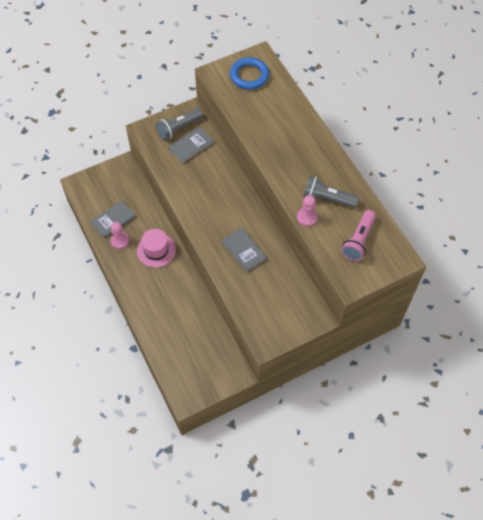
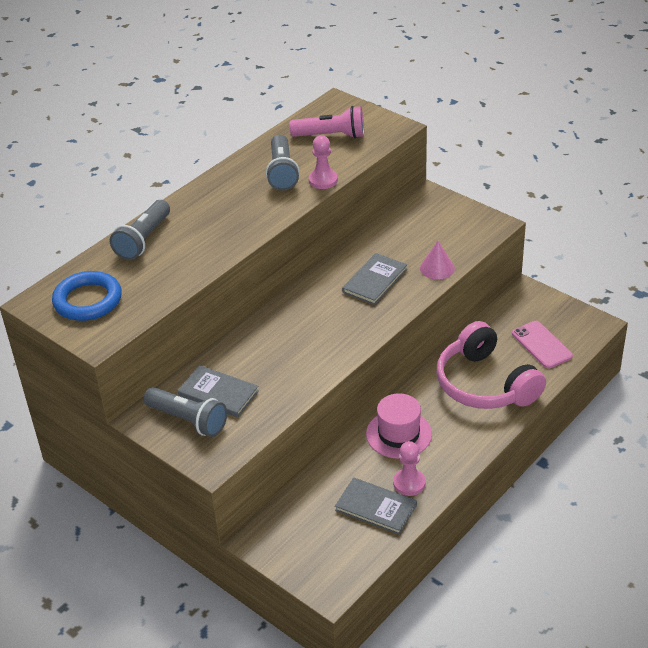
camera: 110 degrees left, 20 degrees down
none -> grey flashlight [110,200,170,260]
none -> pink cone [420,241,455,280]
none -> pink headphones [437,321,546,409]
none -> pink phone [512,321,573,369]

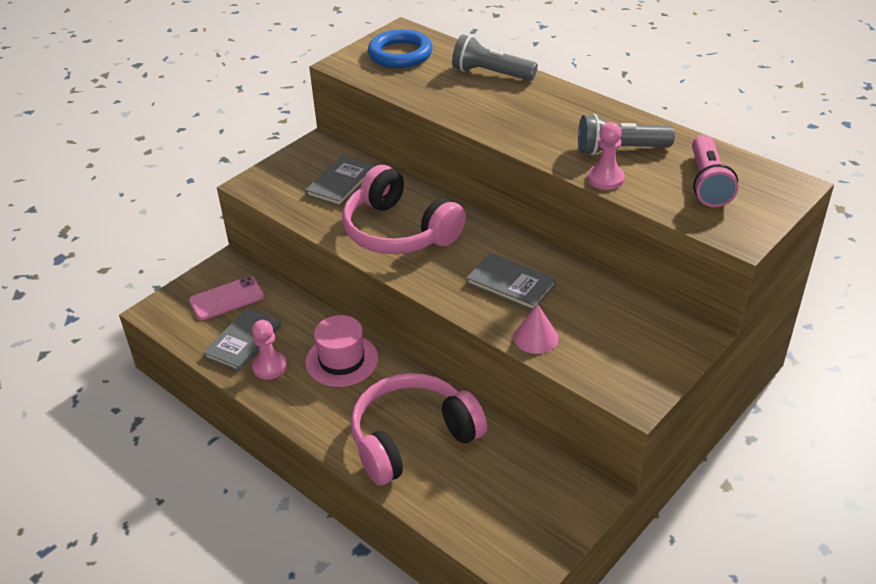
camera: 90 degrees right, 0 degrees up
grey flashlight [143,387,227,437] -> none
pink phone [512,321,573,369] -> pink phone moved to [189,276,264,320]
none -> pink headphones [342,165,466,254]

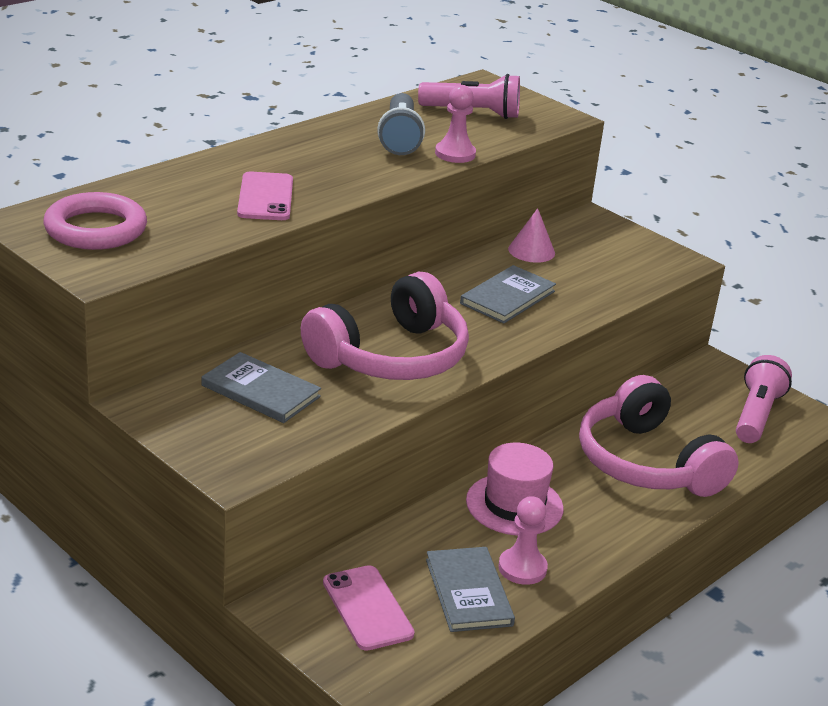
camera: 90 degrees left, 10 degrees down
grey book [203,308,281,372] -> grey book turned 45 degrees clockwise [426,547,515,632]
blue ring [368,29,433,68] -> pink ring [43,192,147,250]
grey flashlight [452,34,538,81] -> none
pink cone [513,304,559,354] -> pink cone moved to [508,208,555,263]
none -> pink phone [237,171,293,220]
none -> pink flashlight [736,355,792,443]

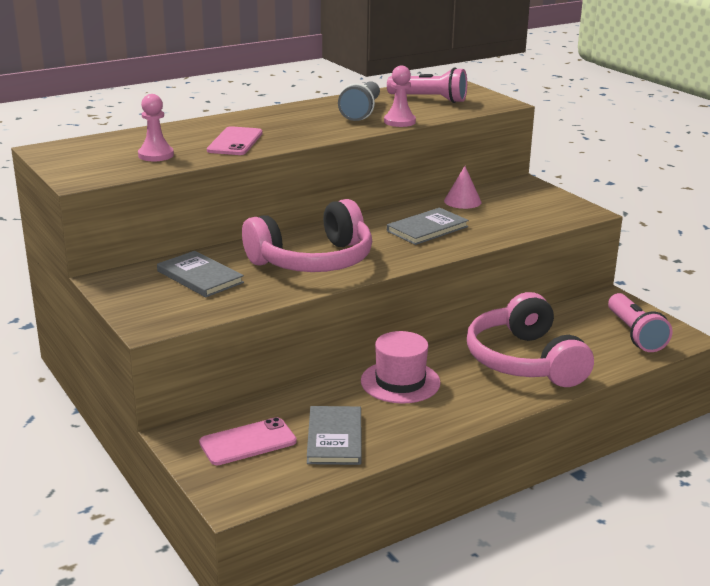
camera: 15 degrees right, 5 degrees down
pink ring [43,192,147,250] -> none
pink phone [323,565,415,651] -> pink phone turned 75 degrees clockwise [199,417,297,465]
pink pawn [498,496,548,585] -> pink pawn moved to [138,94,174,161]
pink flashlight [736,355,792,443] -> pink flashlight turned 135 degrees clockwise [608,293,672,352]

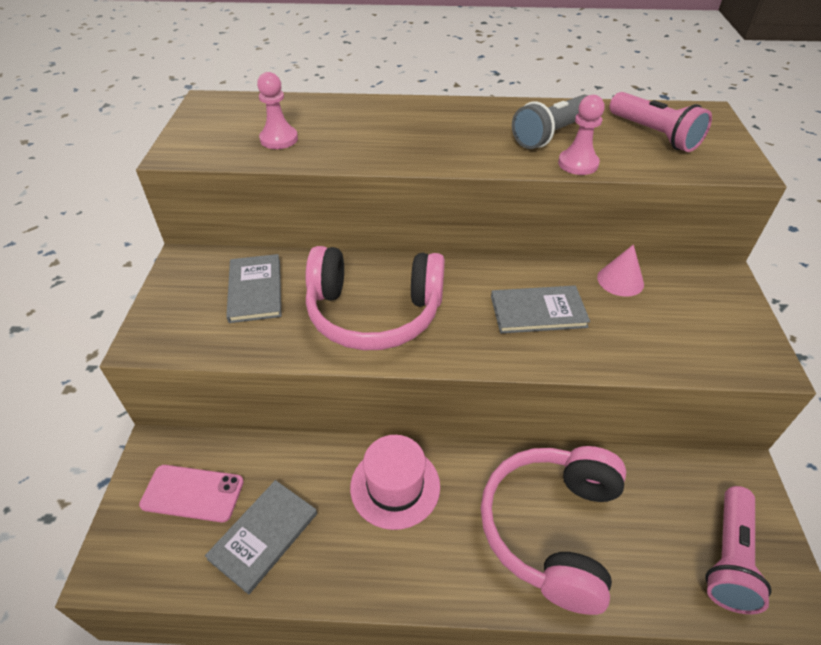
camera: 35 degrees right, 20 degrees up
pink phone [207,126,263,155] -> none

